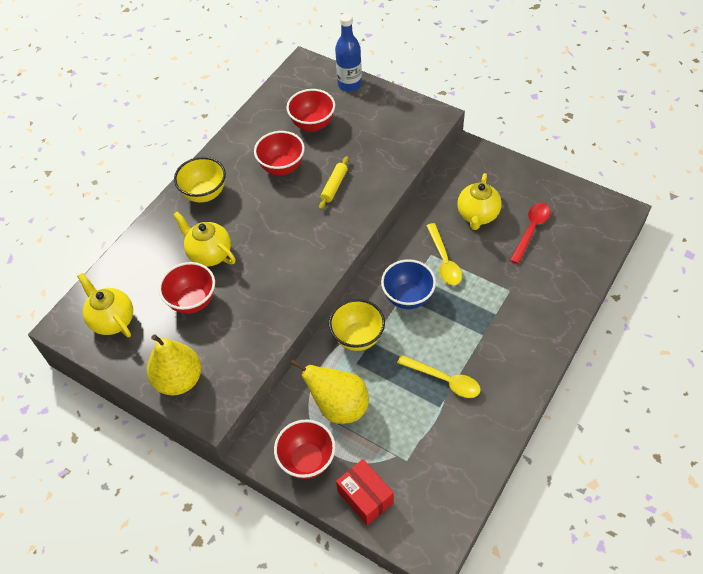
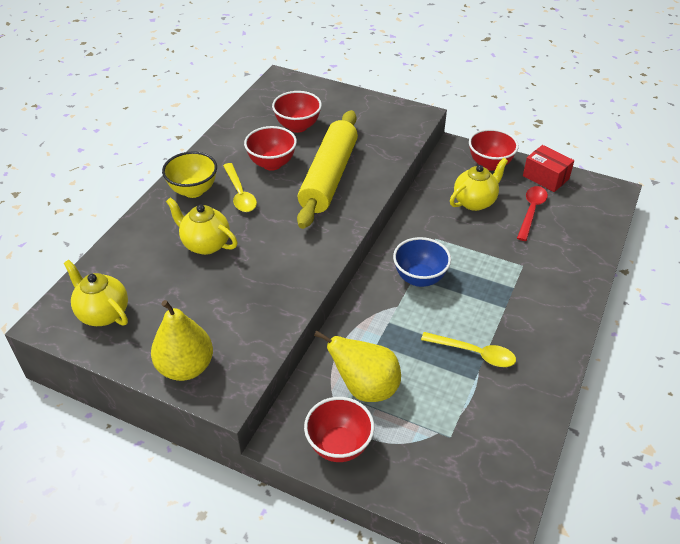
camera: 10 degrees left, 10 degrees down
red bowl [158,262,215,314] -> red bowl moved to [469,129,519,171]
yellow rolling pin [319,156,349,210] -> yellow rolling pin [297,110,358,229], size x2.48
yellow bowl [329,299,385,351] -> none
blue bottle [335,13,362,92] -> none
red box [336,459,394,525] -> red box moved to [523,145,574,192]
yellow spoon [426,223,462,285] -> yellow spoon moved to [223,163,257,212]
yellow teapot [457,173,502,230] -> yellow teapot turned 135 degrees counterclockwise [450,158,508,211]

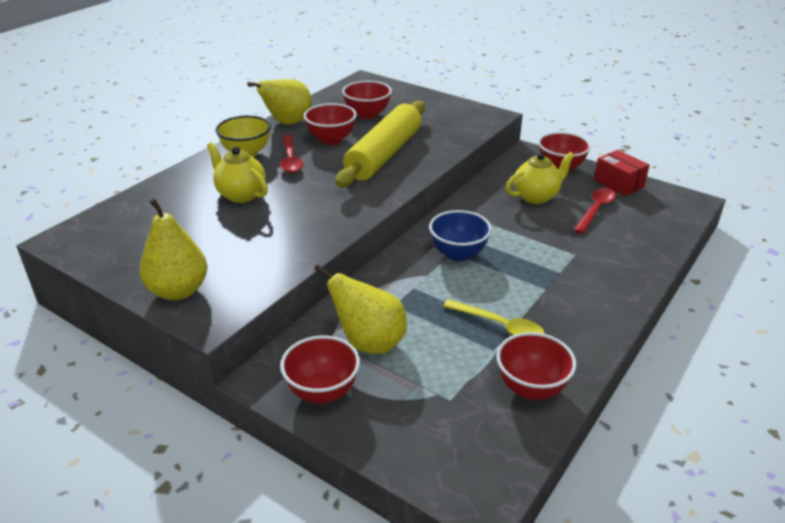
camera: 10 degrees right, 10 degrees down
yellow teapot [64,260,128,326] -> none
yellow spoon [223,163,257,212] -> red spoon [280,135,304,173]
none -> yellow pear [247,79,312,125]
none -> red bowl [497,332,577,400]

